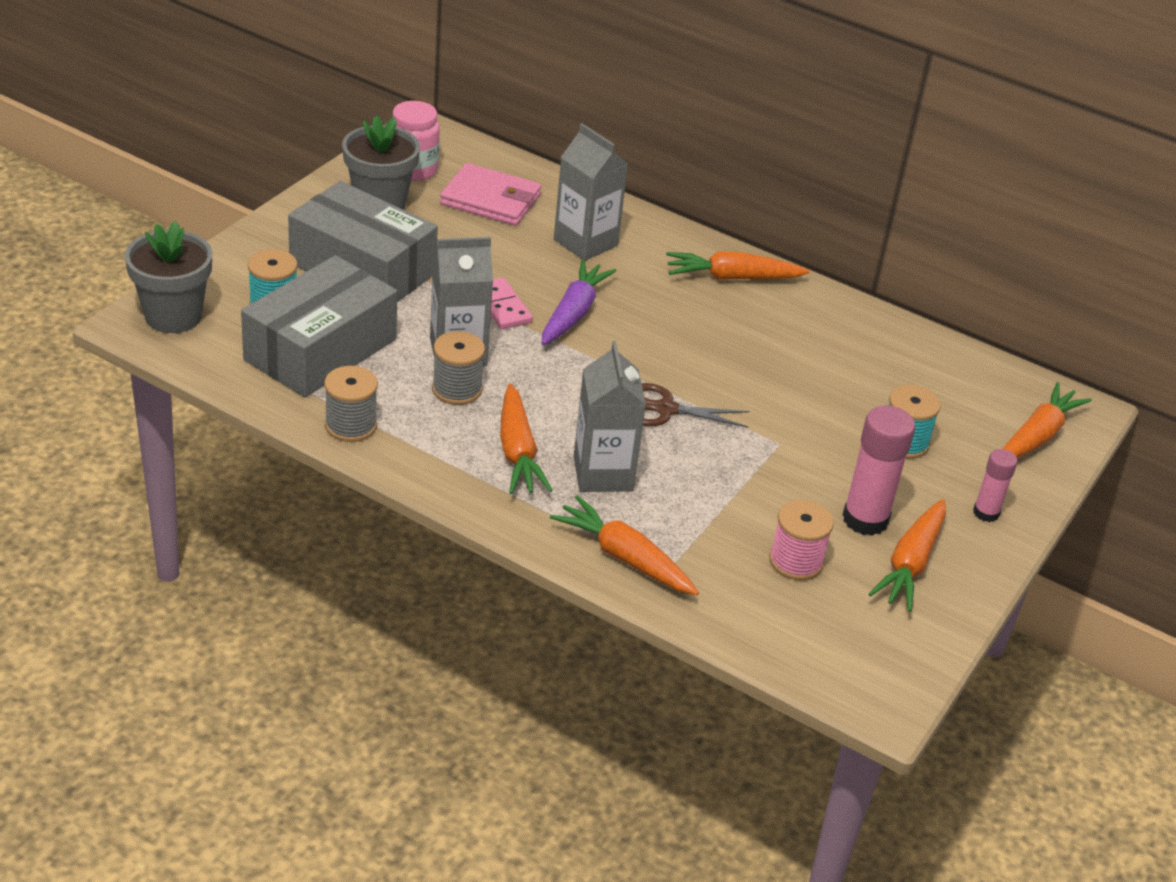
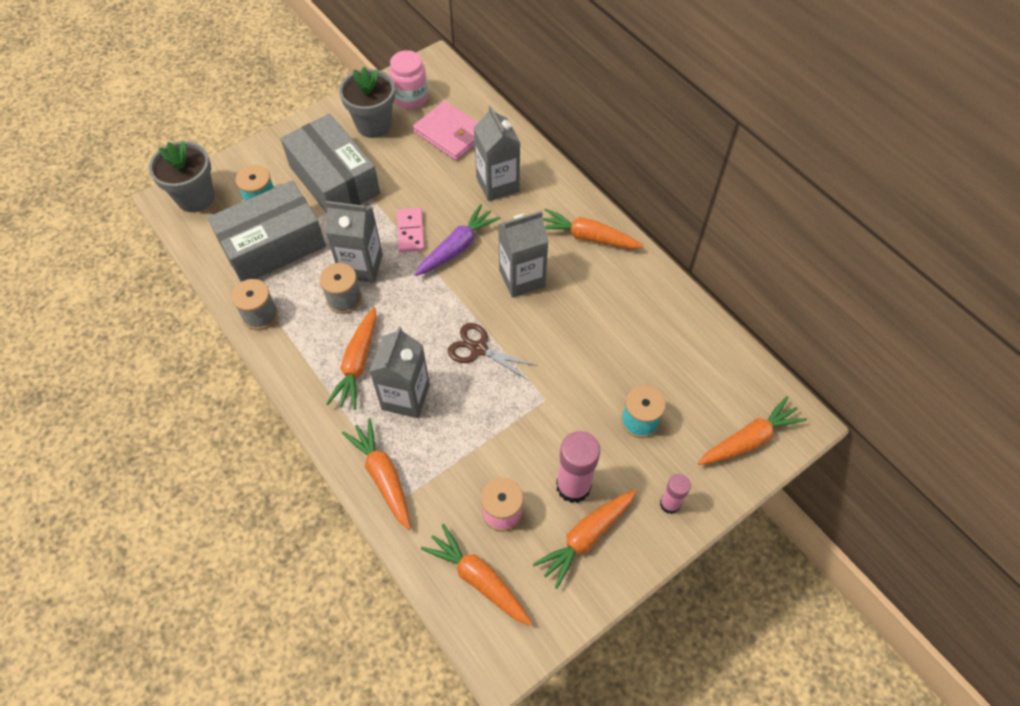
camera: 25 degrees right, 20 degrees up
none -> orange carrot [421,524,532,626]
none -> grey carton [498,211,549,297]

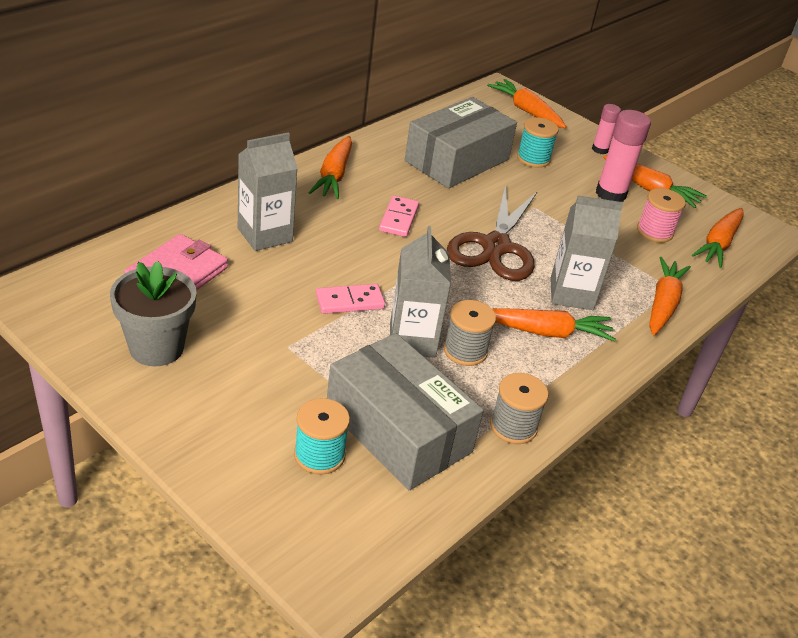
camera: 105 degrees left, 20 degrees down
grey flower pot [149,141,215,212] -> none
grey box [280,114,380,213] -> grey box moved to [405,97,517,188]
orange carrot [342,418,411,530] -> orange carrot turned 150 degrees clockwise [649,257,691,335]
pink jar [389,50,428,109] -> none
purple carrot [415,204,500,276] -> none
brown scissors [448,323,537,380] -> brown scissors [447,185,537,281], size x1.73
grey carton [498,211,549,297] -> pink domino [379,196,419,237]

